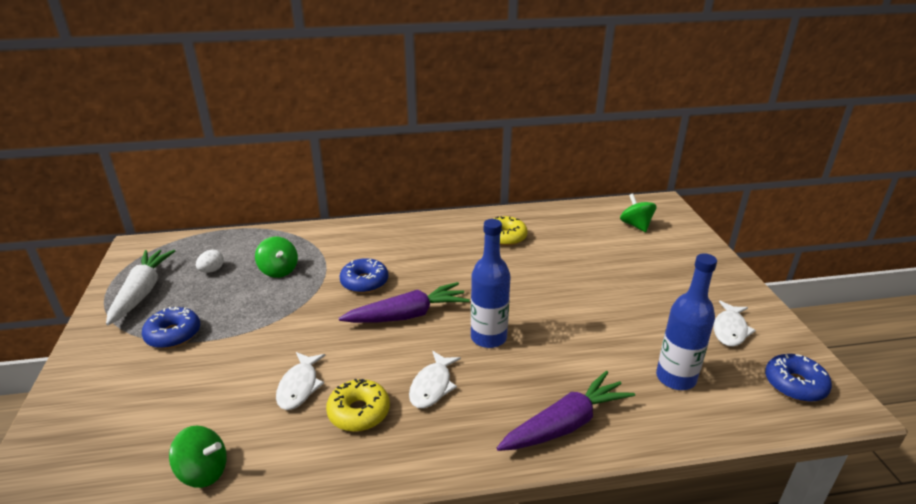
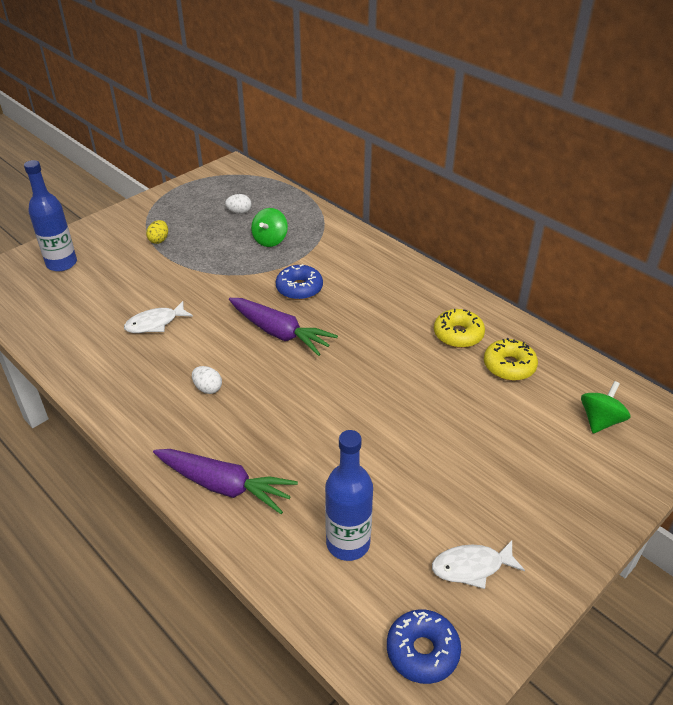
camera: 55 degrees right, 10 degrees up
white carrot [106,250,175,325] -> none
blue donut [142,307,200,349] -> yellow egg [146,220,168,244]
green spinning top [169,426,227,488] -> none
yellow donut [326,378,390,432] -> yellow donut moved to [484,338,538,381]
white fish [409,351,461,408] -> white egg [192,366,222,394]
blue bottle [471,219,510,348] -> blue bottle moved to [24,160,77,271]

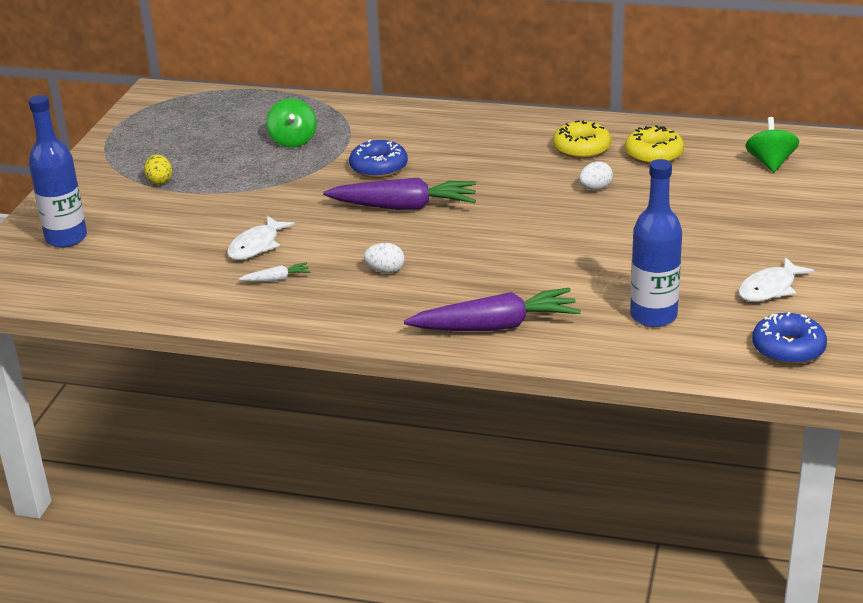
camera: 30 degrees left, 10 degrees down
white egg [225,194,251,214] -> white egg moved to [579,161,613,190]
none -> white carrot [239,263,311,282]

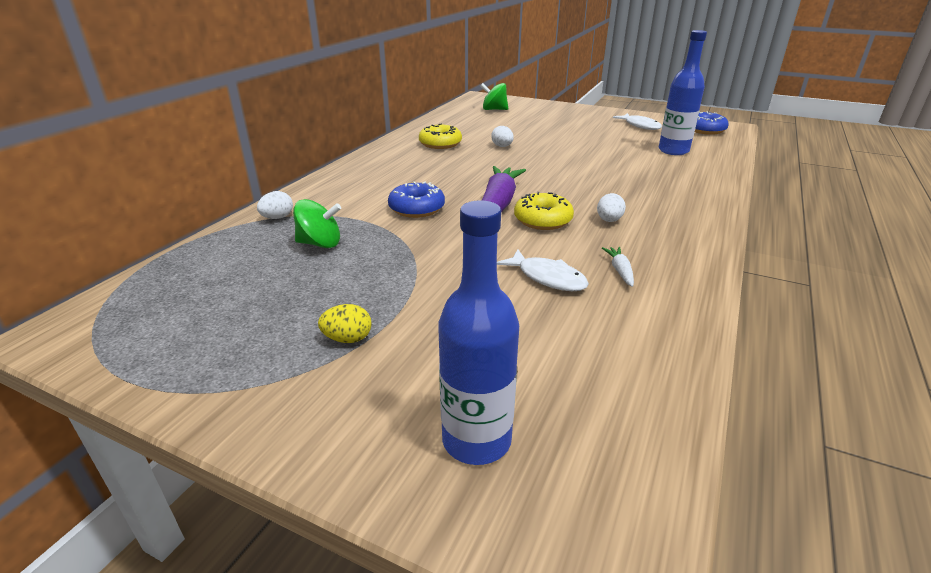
camera: 80 degrees left, 0 degrees up
purple carrot [404,288,581,331] -> none
yellow donut [625,125,684,164] -> yellow donut moved to [514,192,574,230]
none -> white egg [257,191,293,219]

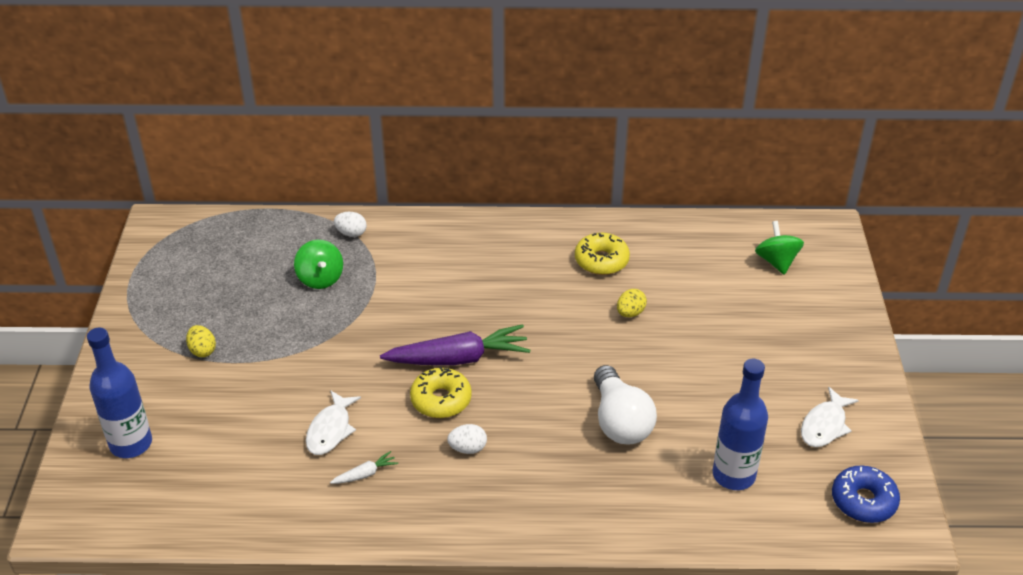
camera: 65 degrees right, 10 degrees up
blue donut [388,182,445,218] -> none
white egg [491,126,514,147] -> yellow egg [617,289,647,317]
none -> white light bulb [594,365,657,444]

